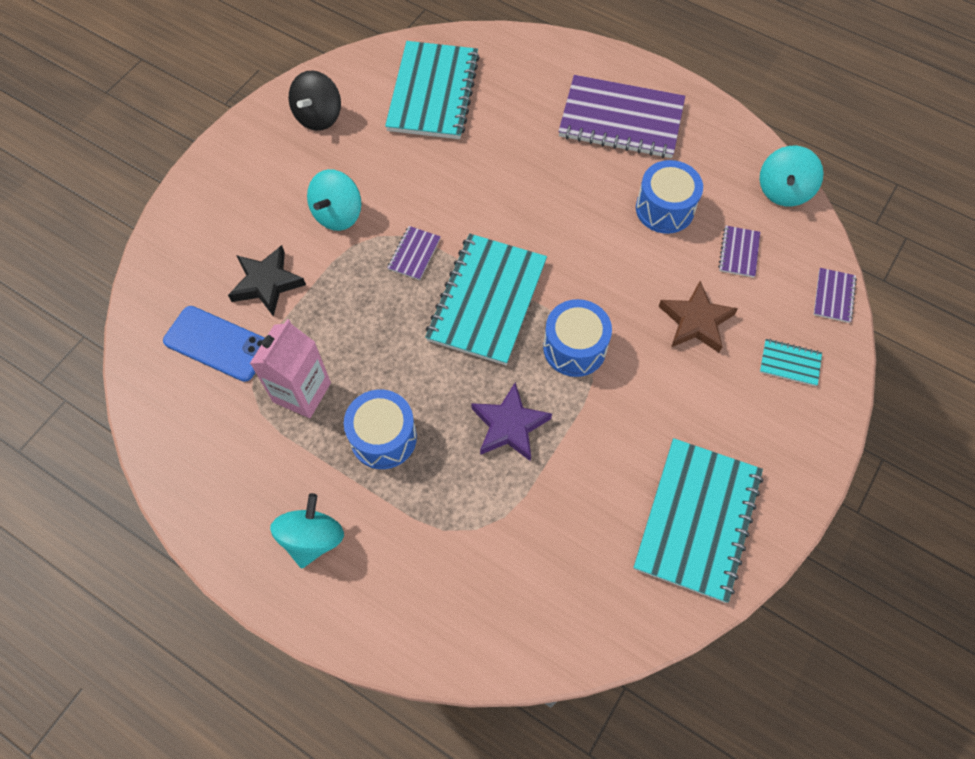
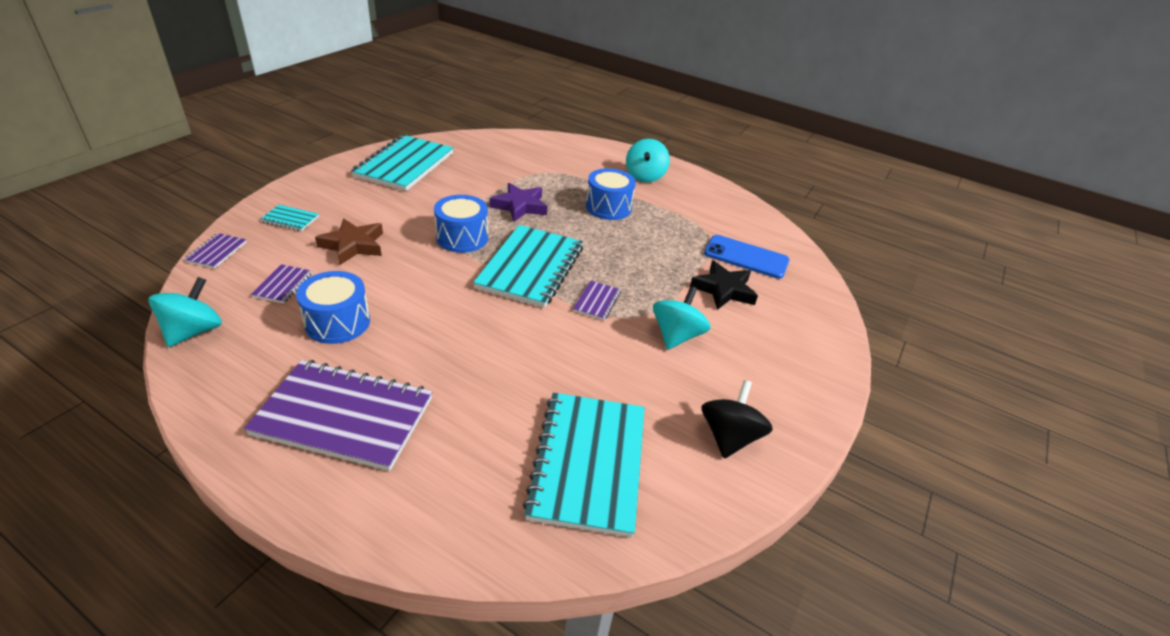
camera: 175 degrees right, 25 degrees down
pink carton [250,319,331,418] -> none

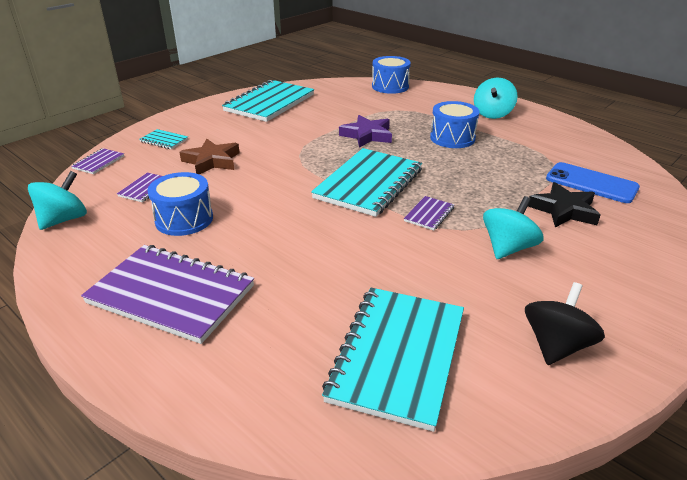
camera: 15 degrees right, 5 degrees down
blue drum [434,195,488,253] -> blue drum moved to [372,56,411,94]

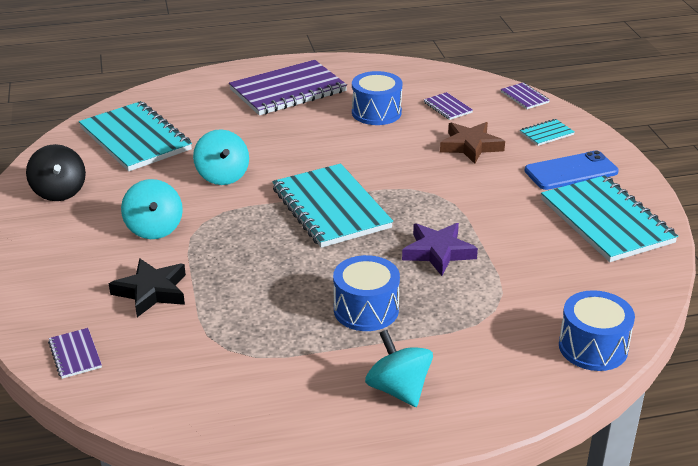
camera: 125 degrees right, 0 degrees up
turquoise spinning top [28,171,87,230] -> turquoise spinning top moved to [193,129,249,185]
purple notebook [404,196,454,231] -> purple notebook moved to [48,328,102,379]
blue phone [546,162,640,203] -> blue phone moved to [525,150,619,190]

